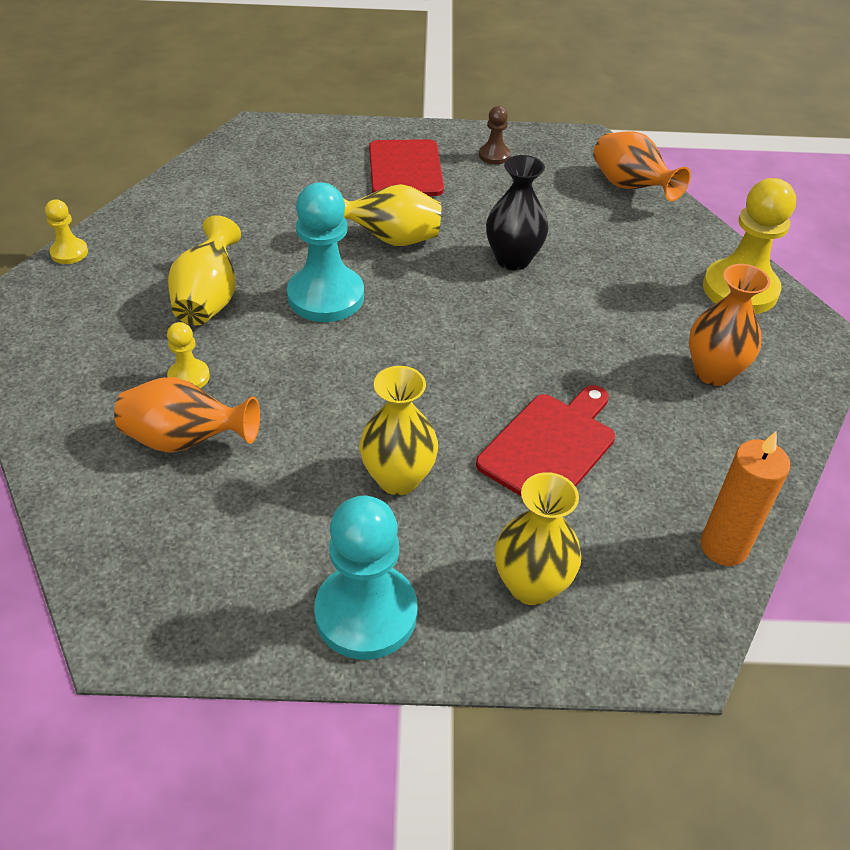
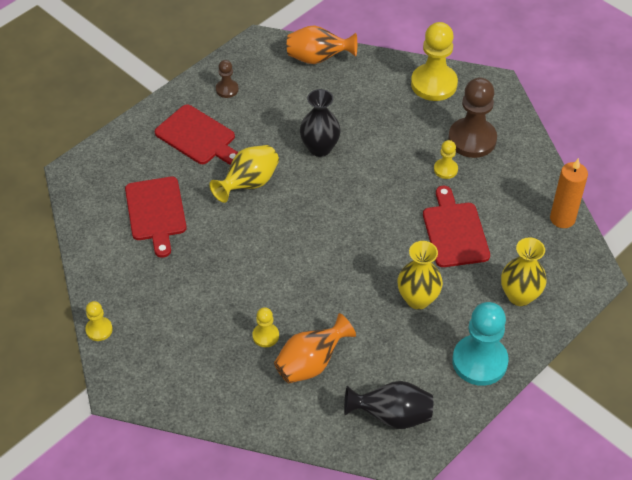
camera: 45 degrees left, 5 degrees up
yellow vase [168,215,241,325] -> none
turquoise pawn [287,182,364,322] -> none
orange vase [689,264,770,386] -> brown pawn [448,78,497,158]
none -> red cutting board [125,177,187,258]
none -> black vase [344,381,433,429]
none -> yellow pawn [434,140,458,179]

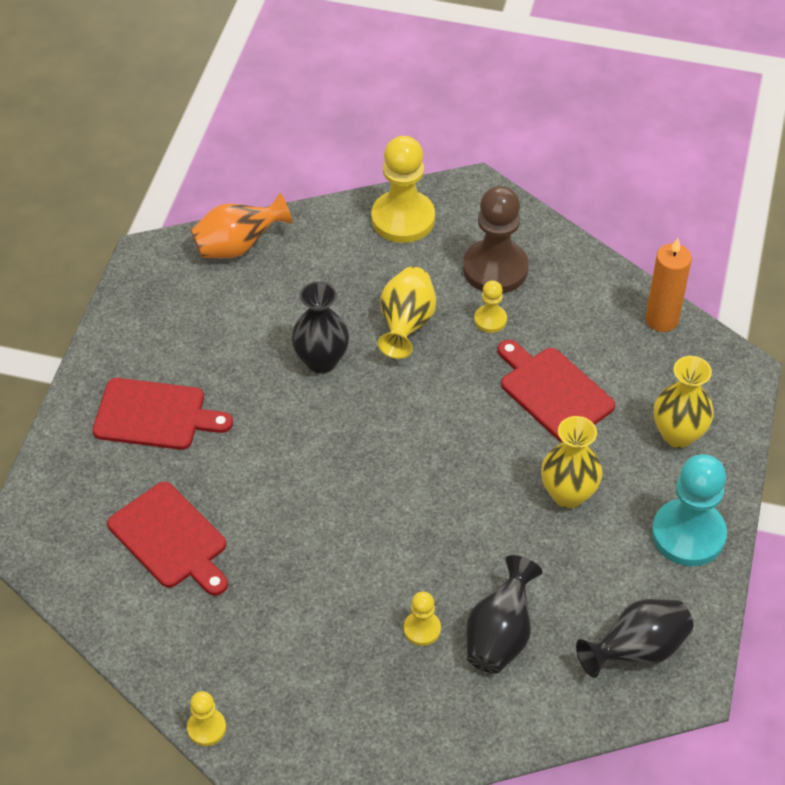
camera: 30 degrees left, 0 degrees up
yellow vase [209,145,279,203] -> yellow vase moved to [378,267,436,359]
brown pawn [216,60,239,98] -> none
orange vase [274,313,356,383] -> black vase [466,555,542,674]

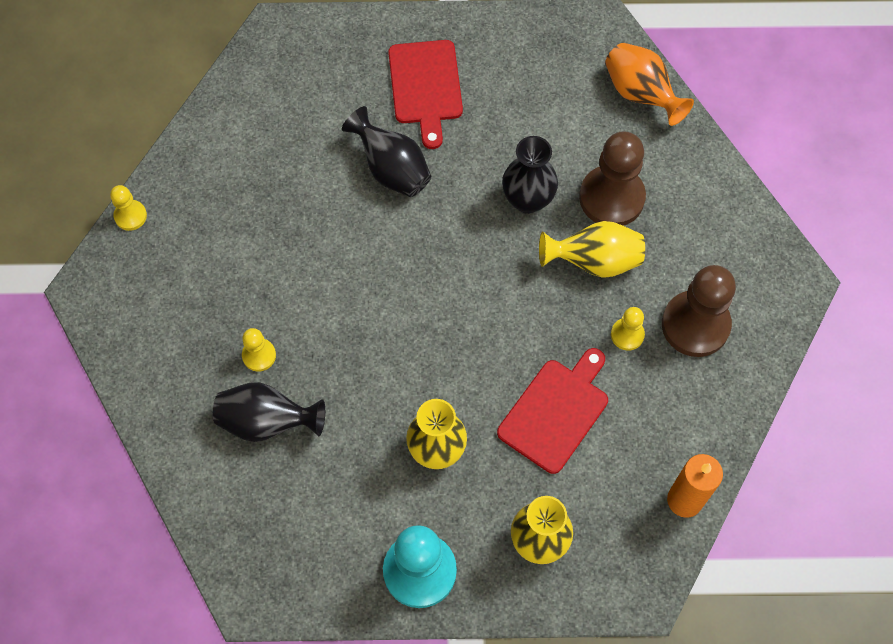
camera: 75 degrees right, 15 degrees up
red cutting board [107,482,228,596] -> none
yellow pawn [371,136,435,243] -> none
black vase [576,599,693,678] -> black vase moved to [342,106,431,197]
none -> brown pawn [579,131,646,226]

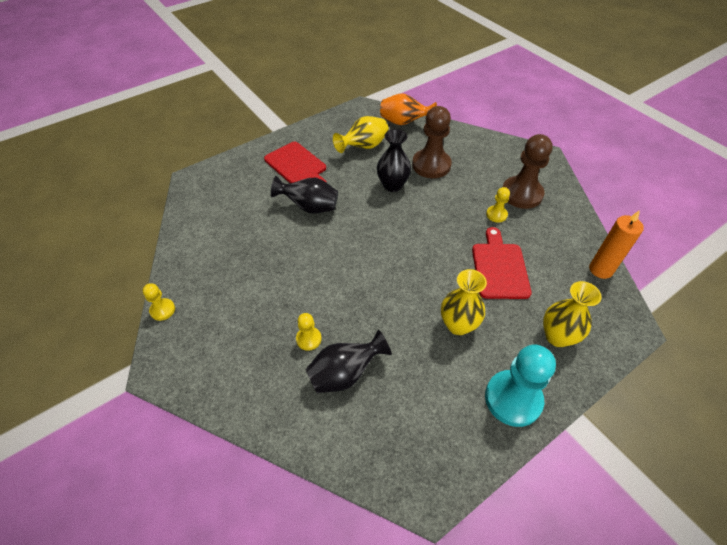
camera: 35 degrees left, 15 degrees down
yellow vase [539,221,645,278] -> yellow vase moved to [333,116,389,153]

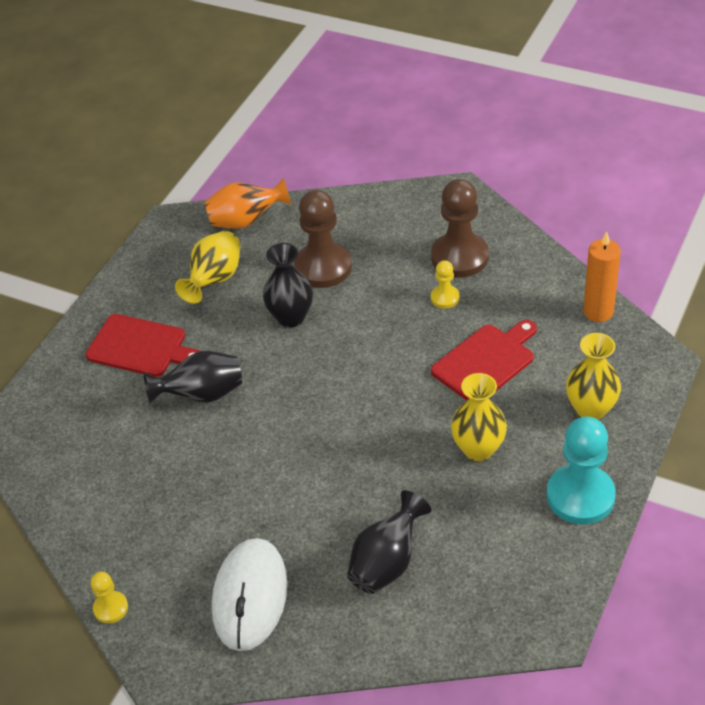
camera: 25 degrees left, 5 degrees down
yellow pawn [296,313,322,351] -> none
red cutting board [472,227,532,299] -> red cutting board turned 75 degrees clockwise [431,320,537,400]
none -> white mouse [212,538,288,651]

